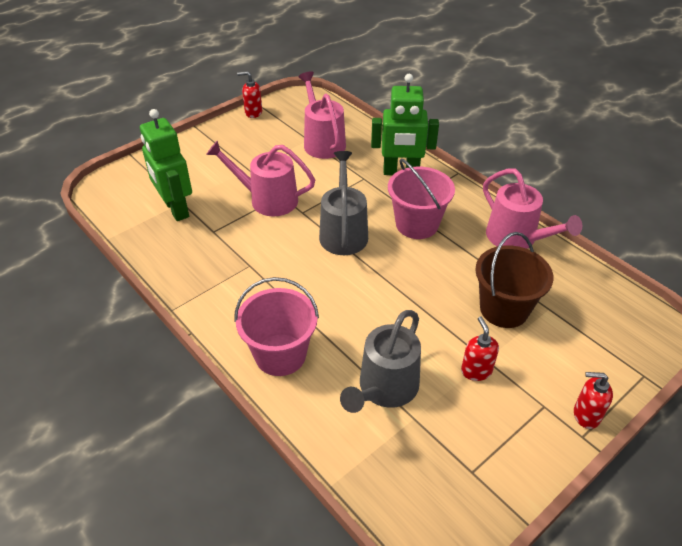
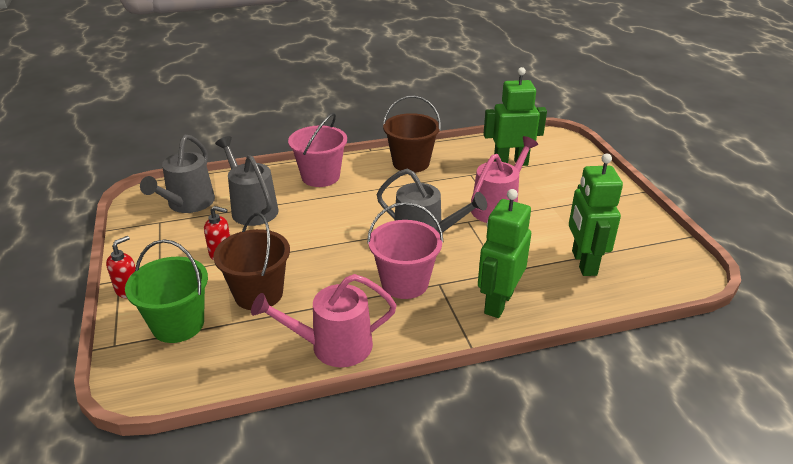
camera: 115 degrees right, 10 degrees down
red soap dispenser [237,71,262,118] -> none
pink watering can [298,71,346,159] -> green robot [569,153,623,276]
none -> green bucket [125,239,208,343]
none -> grey watering can [140,134,215,213]
none -> brown bucket [383,96,441,173]

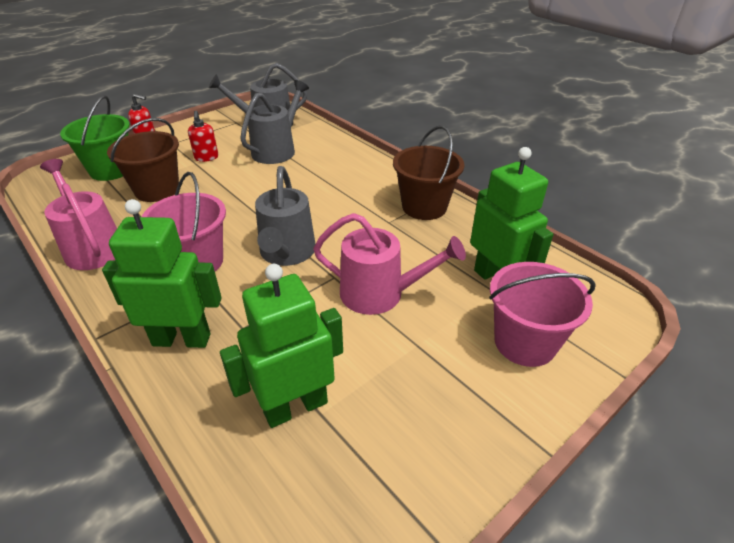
camera: 65 degrees right, 5 degrees up
pink bucket [288,113,347,187] -> pink bucket moved to [489,262,595,367]

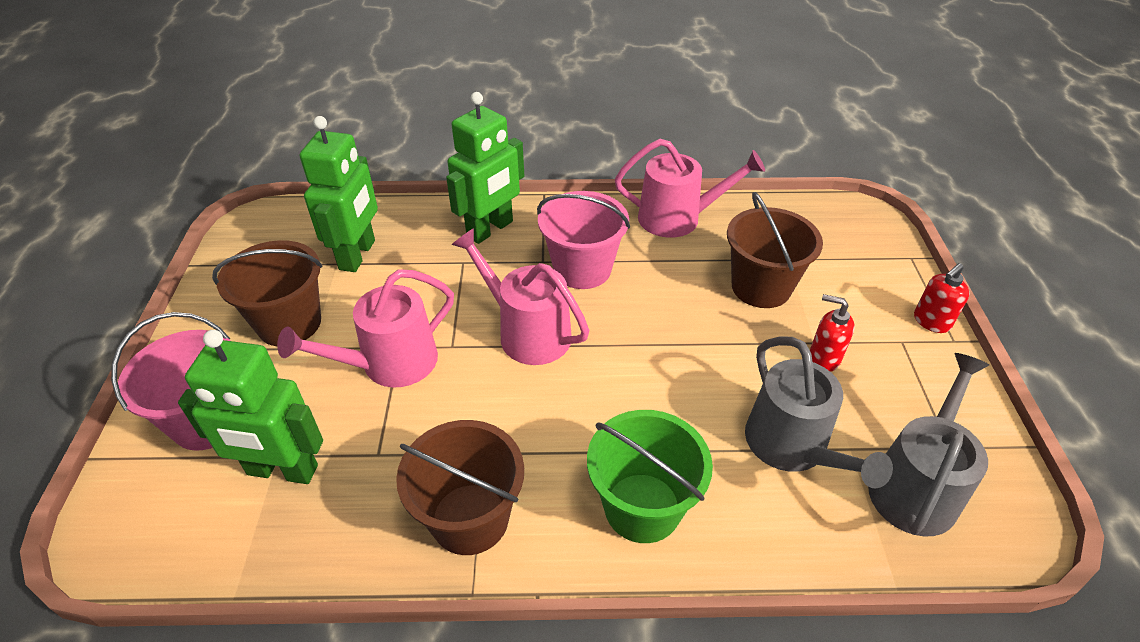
camera: 130 degrees right, 5 degrees up
green bucket [60,96,130,181] -> green bucket moved to [587,410,713,543]
grey watering can [255,166,316,266] -> pink watering can [452,228,589,365]
none -> brown bucket [212,240,322,346]

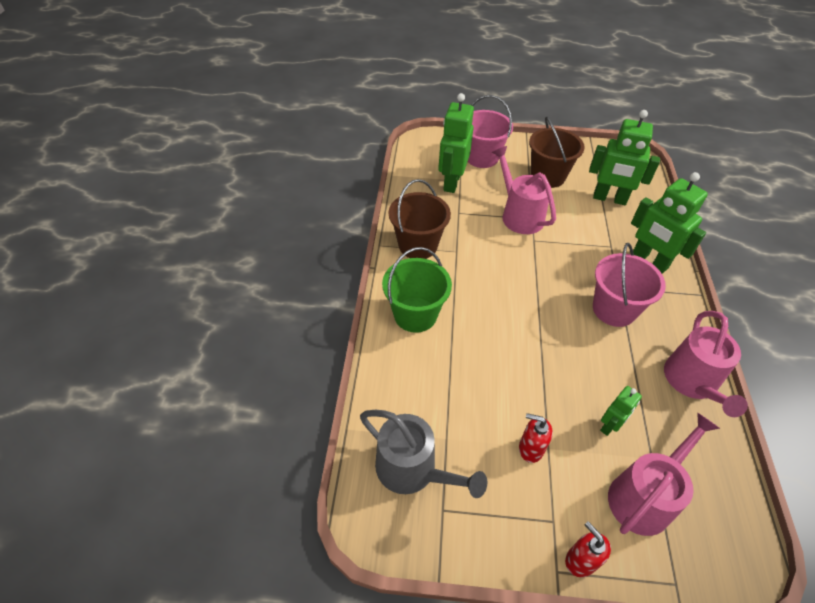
camera: 95 degrees right, 5 degrees up
pink watering can [452,228,589,365] -> pink watering can moved to [608,412,720,536]
brown bucket [727,192,823,308] -> green robot [600,386,642,436]
grey watering can [745,336,893,489] -> none
red soap dispenser [810,294,855,372] -> red soap dispenser turned 105 degrees counterclockwise [519,413,553,463]

